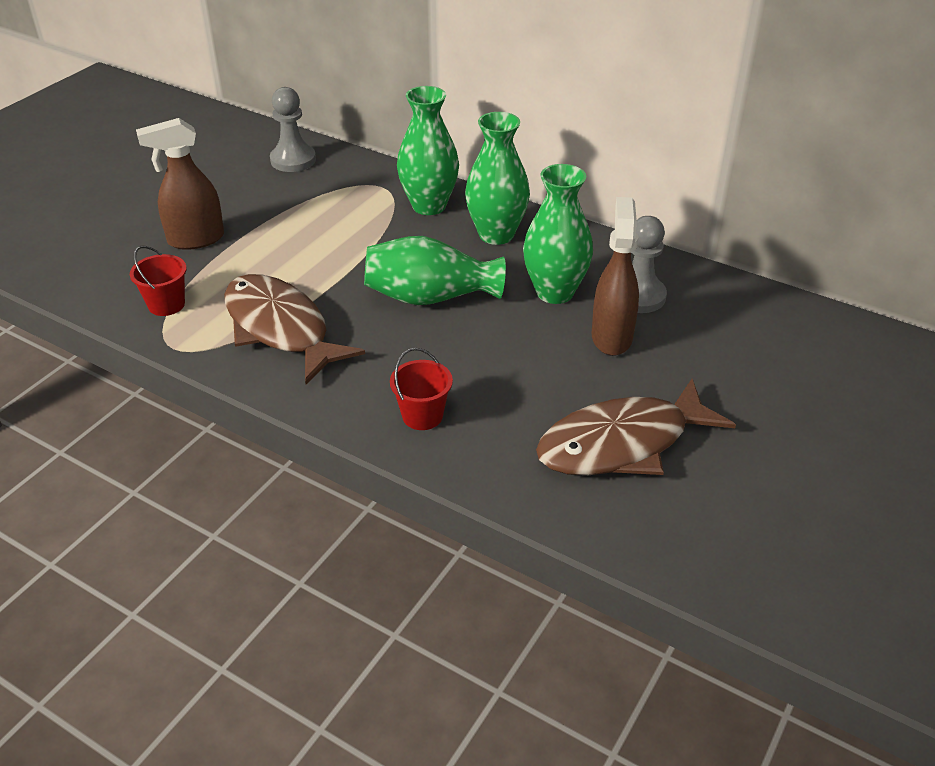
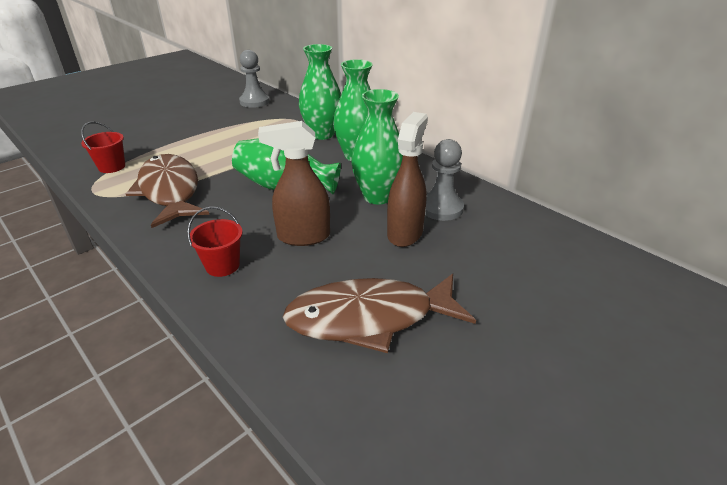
camera: 15 degrees right, 5 degrees down
brown spray bottle [136,118,224,250] -> brown spray bottle moved to [258,121,330,246]

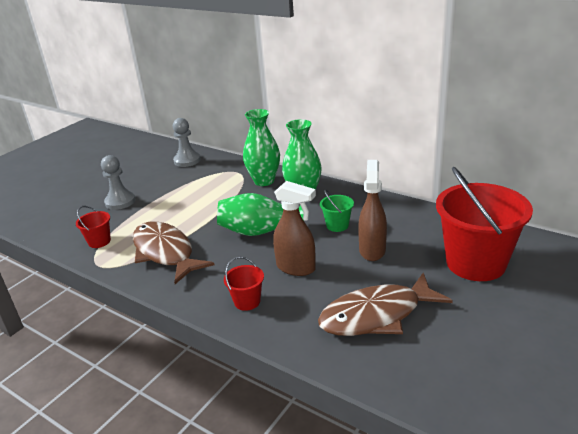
camera: 10 degrees left, 5 degrees down
brown spray bottle [258,121,330,246] -> brown spray bottle turned 135 degrees counterclockwise [273,181,316,276]
green vase [351,89,403,204] -> green bucket [320,190,354,232]
grey pawn [425,139,464,221] -> grey pawn moved to [101,155,135,210]
none -> red bucket [436,167,533,281]

